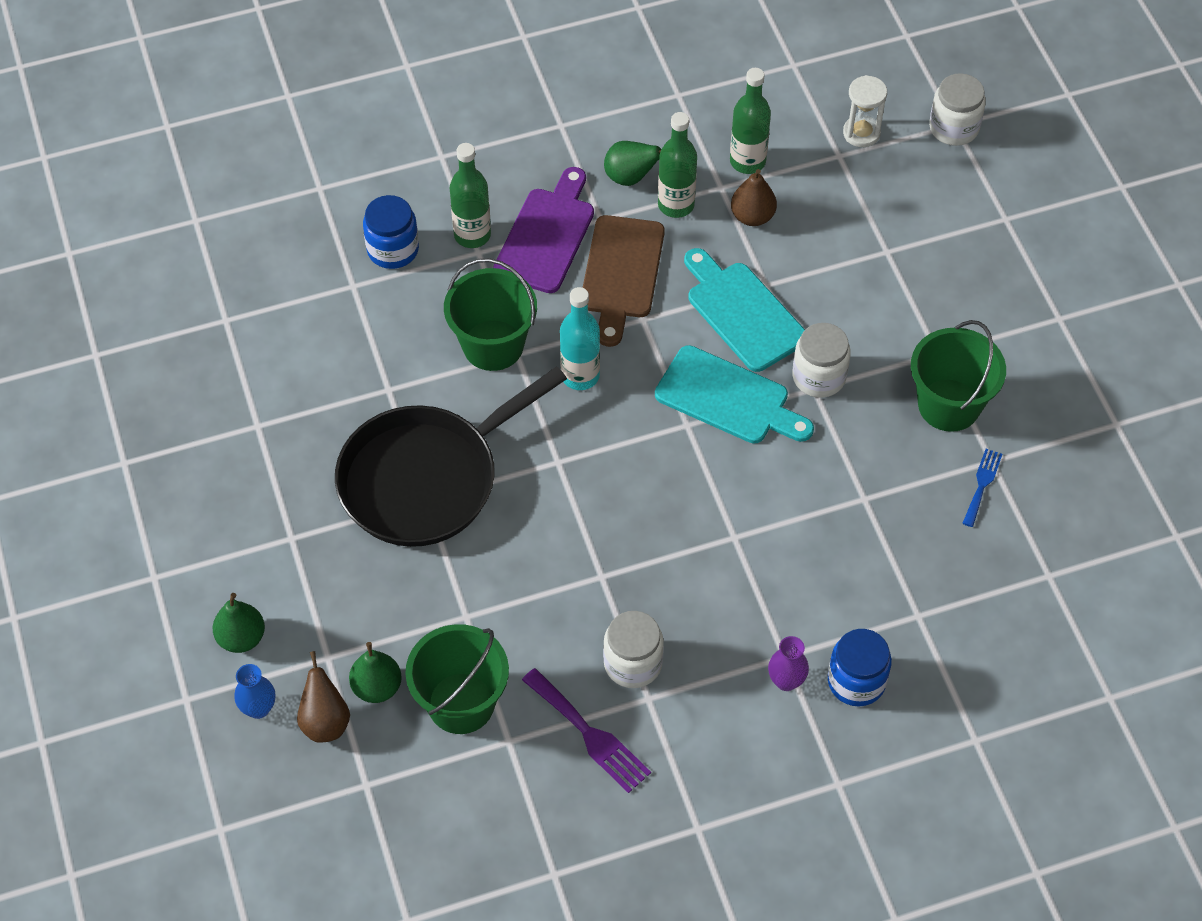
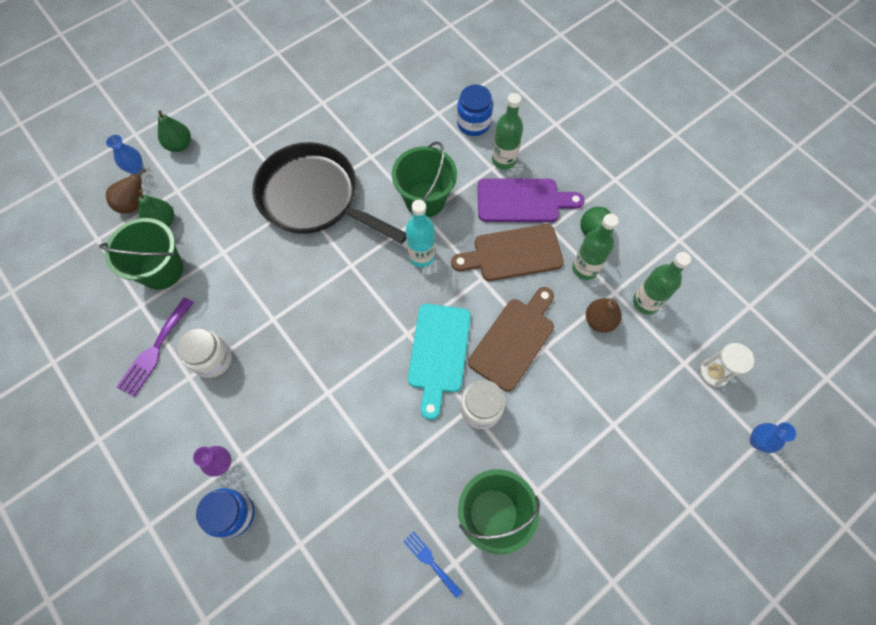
camera: 70 degrees right, 10 degrees up
turquoise cutting board [684,248,805,372] -> brown cutting board [468,287,554,392]
white jar [929,73,986,146] -> blue vase [750,422,796,453]
blue fork [962,449,1003,527] -> blue fork turned 135 degrees counterclockwise [403,531,463,598]

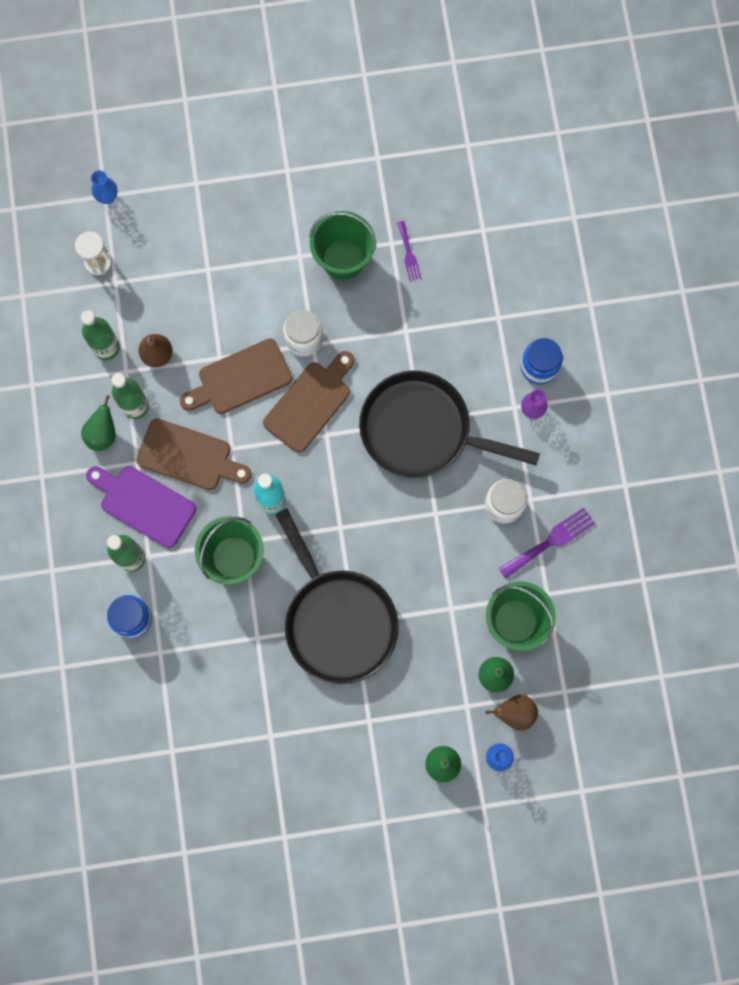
camera: 150 degrees left, 10 degrees up
blue fork [403,531,463,598] -> purple fork [397,221,421,281]
turquoise cutting board [408,304,471,420] -> brown cutting board [263,351,354,453]
none -> black pan [359,371,540,478]

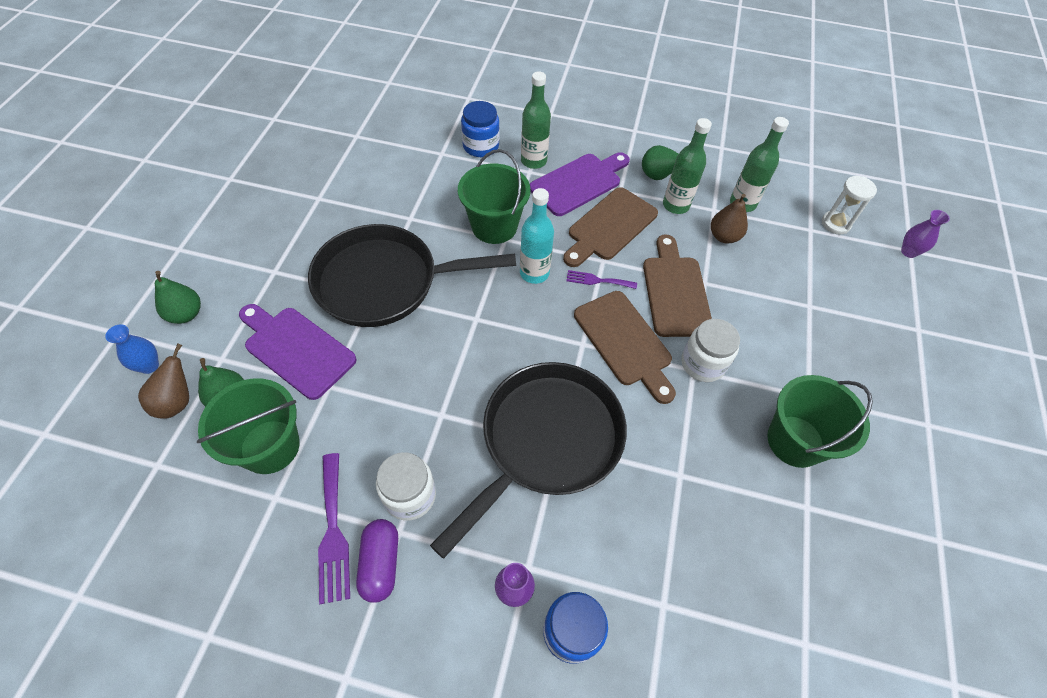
camera: 110 degrees right, 20 degrees down
blue vase [91,170,118,204] -> purple vase [901,210,950,258]
purple fork [397,221,421,281] -> purple fork moved to [566,270,637,289]
none -> purple cutting board [239,304,357,400]
none -> purple capsule [356,519,398,603]

